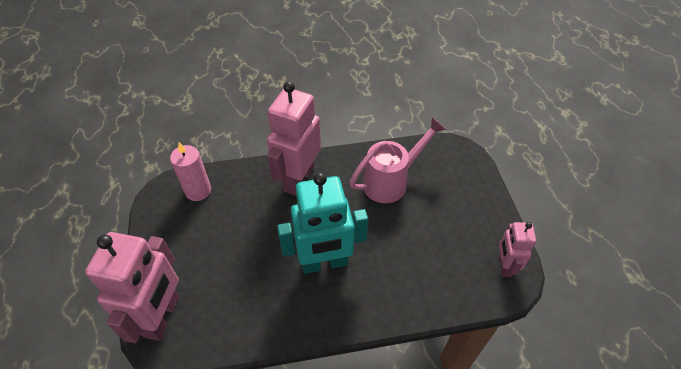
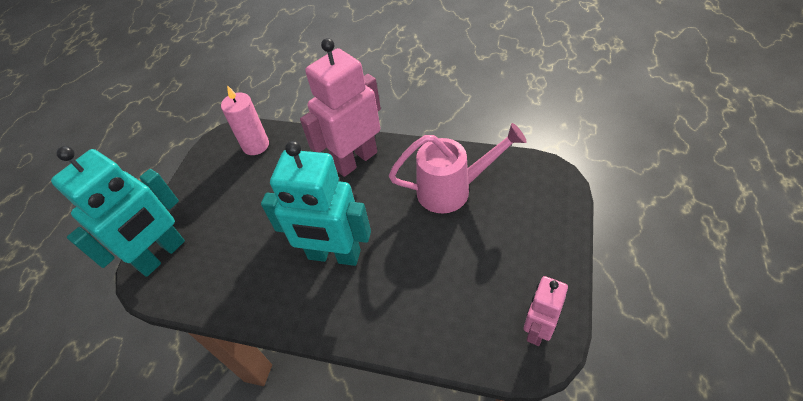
camera: 30 degrees right, 0 degrees up
pink robot [85,232,179,343] -> turquoise robot [51,146,185,277]

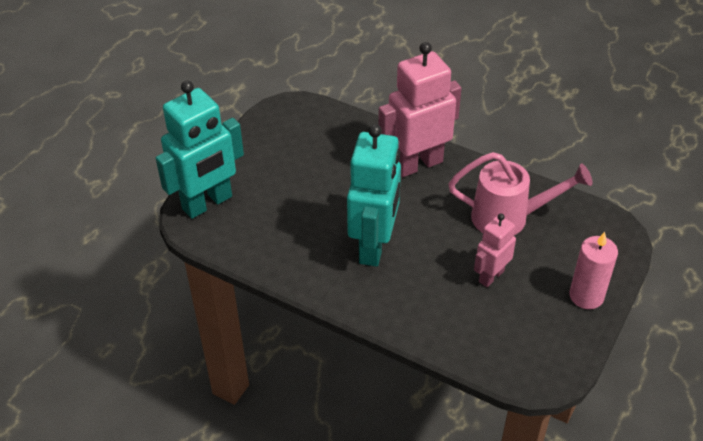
camera: 10 degrees right, 5 degrees down
pink candle [221,85,269,155] -> pink candle moved to [569,232,618,309]
turquoise robot [261,141,371,266] -> turquoise robot turned 105 degrees counterclockwise [347,124,401,267]
pink robot [524,276,568,346] -> pink robot moved to [474,214,516,287]

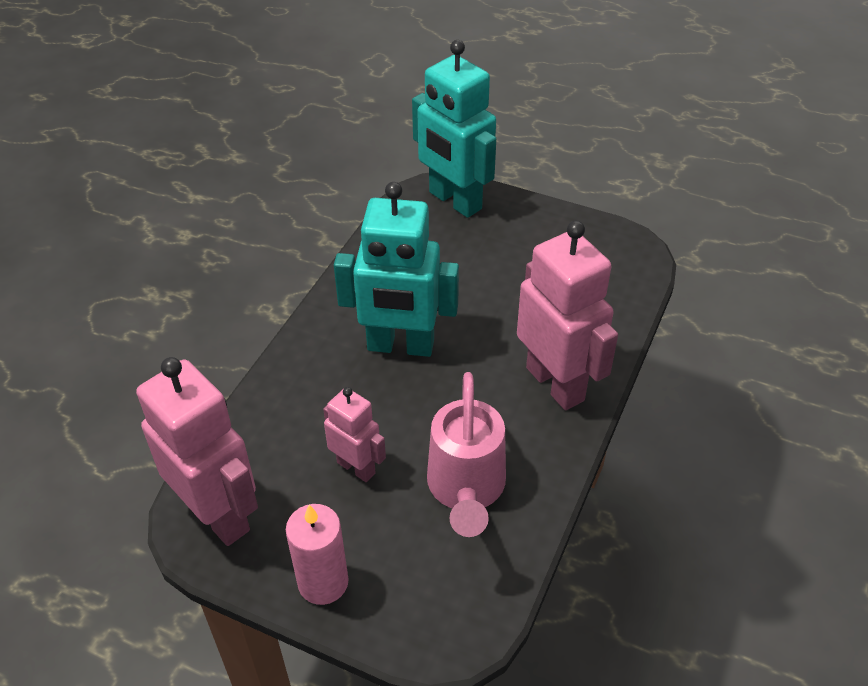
camera: 85 degrees right, 0 degrees up
none -> pink robot [136,357,258,546]

